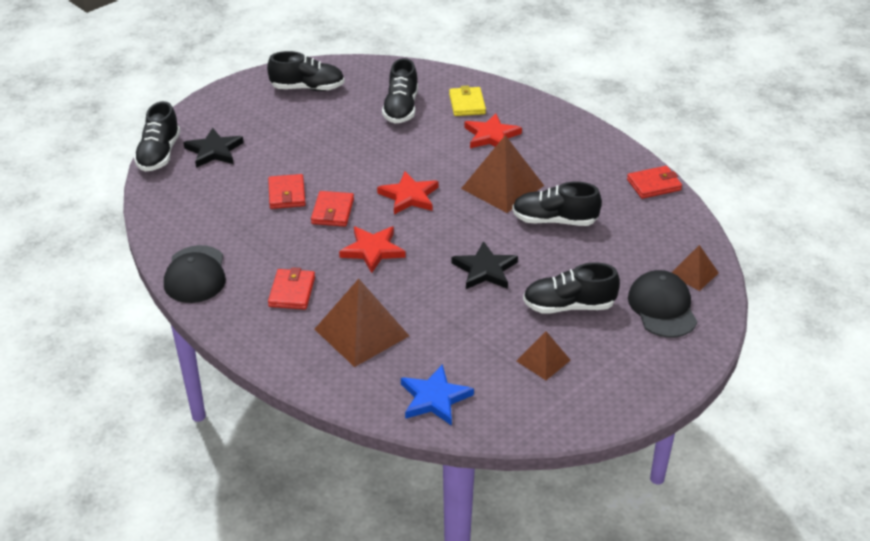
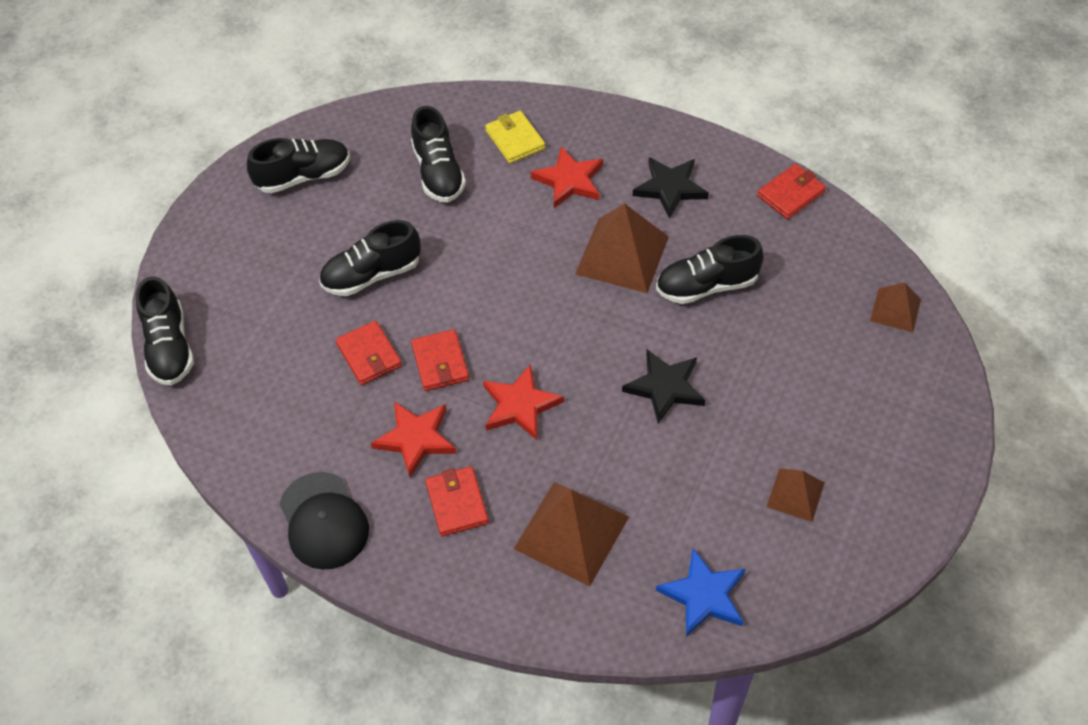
camera: 20 degrees left, 15 degrees up
black star [183,127,244,168] -> black star moved to [633,157,709,219]
red star [377,171,438,214] -> red star moved to [371,402,456,477]
black shoe [523,263,620,314] -> black shoe moved to [319,220,421,296]
black cap [628,270,697,338] -> none

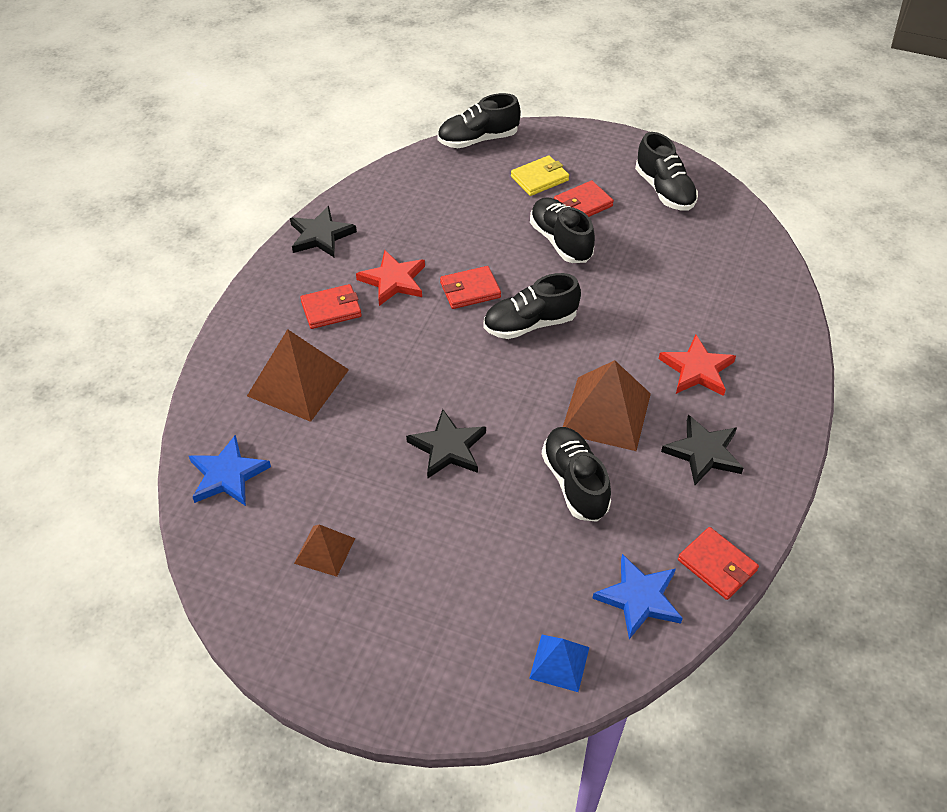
camera: 85 degrees right, 5 degrees down
black cap [279,472,369,570] -> black star [290,206,357,258]
red wallet [336,321,402,385] -> red wallet moved to [554,180,614,217]
black shoe [411,106,466,203] -> black shoe moved to [483,273,581,339]
red star [483,364,564,440] -> none
yellow wallet [485,111,545,163] -> yellow wallet moved to [511,156,569,196]
brown pyramid [870,283,921,332] -> blue pyramid [529,635,590,692]
none -> blue star [592,554,683,639]

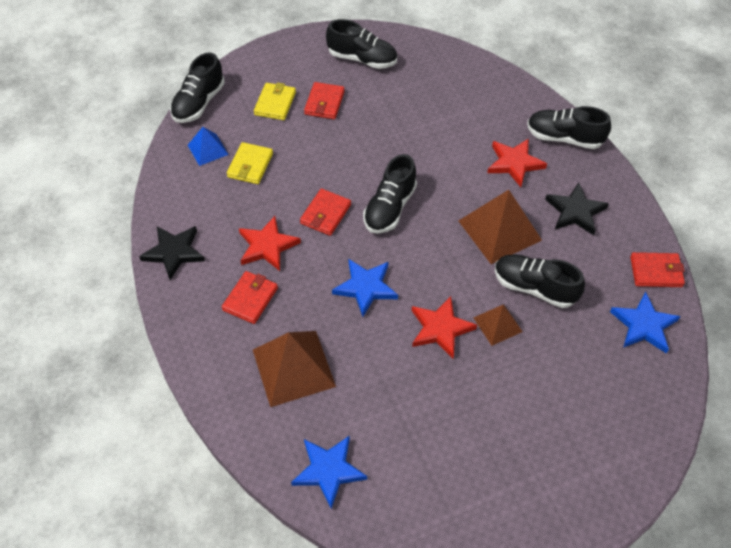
camera: 45 degrees left, 5 degrees up
brown pyramid [294,524,355,577] -> brown pyramid moved to [473,304,523,346]
black star [406,409,486,478] -> red star [412,296,477,358]
blue pyramid [529,635,590,692] -> blue pyramid moved to [188,127,229,166]
black shoe [530,197,595,263] -> black shoe moved to [527,106,611,149]
none -> yellow wallet [227,142,273,184]
none -> blue star [332,259,398,317]

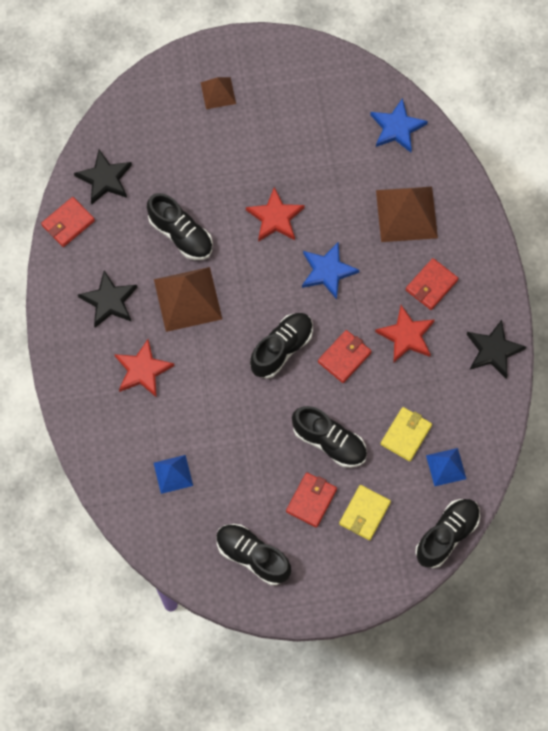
camera: 165 degrees left, 15 degrees up
brown pyramid [473,304,523,346] -> brown pyramid moved to [201,77,236,109]
black shoe [527,106,611,149] -> black shoe moved to [292,406,367,468]
blue star [610,291,680,353] -> black star [74,149,132,204]
red wallet [630,252,685,287] -> red wallet turned 60 degrees counterclockwise [41,197,95,247]
none -> blue pyramid [154,455,193,494]

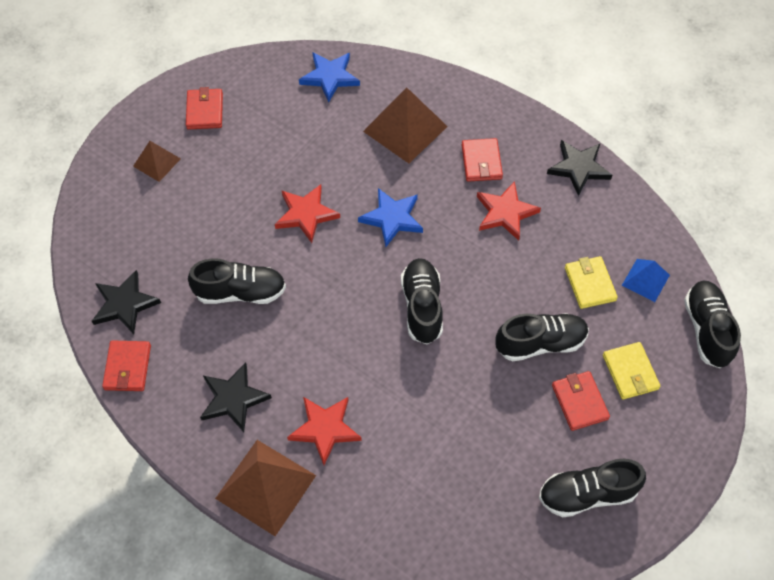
camera: 45 degrees left, 10 degrees down
brown pyramid [154,267,222,332] -> brown pyramid moved to [215,440,316,536]
blue pyramid [154,455,193,494] -> none
red wallet [318,330,372,383] -> red wallet moved to [186,87,223,130]

